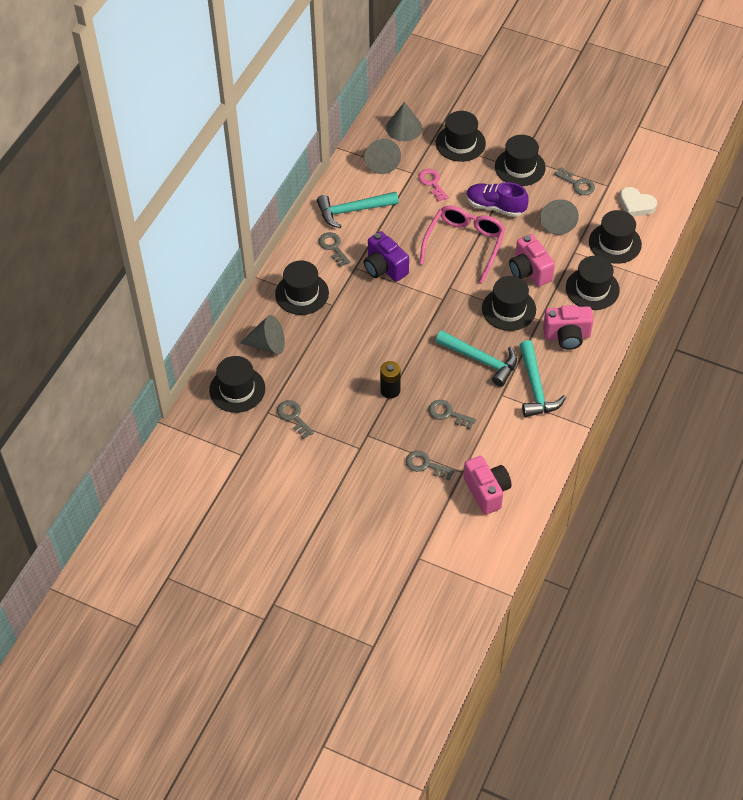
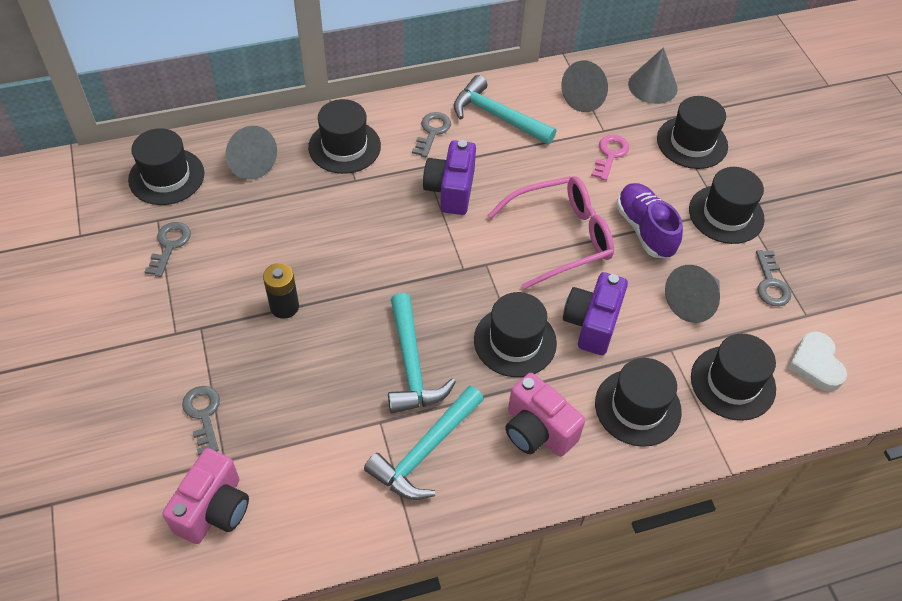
camera: 45 degrees right, 0 degrees up
grey key [428,400,476,429] -> none
pink camera [509,234,555,287] -> purple camera [563,272,628,355]

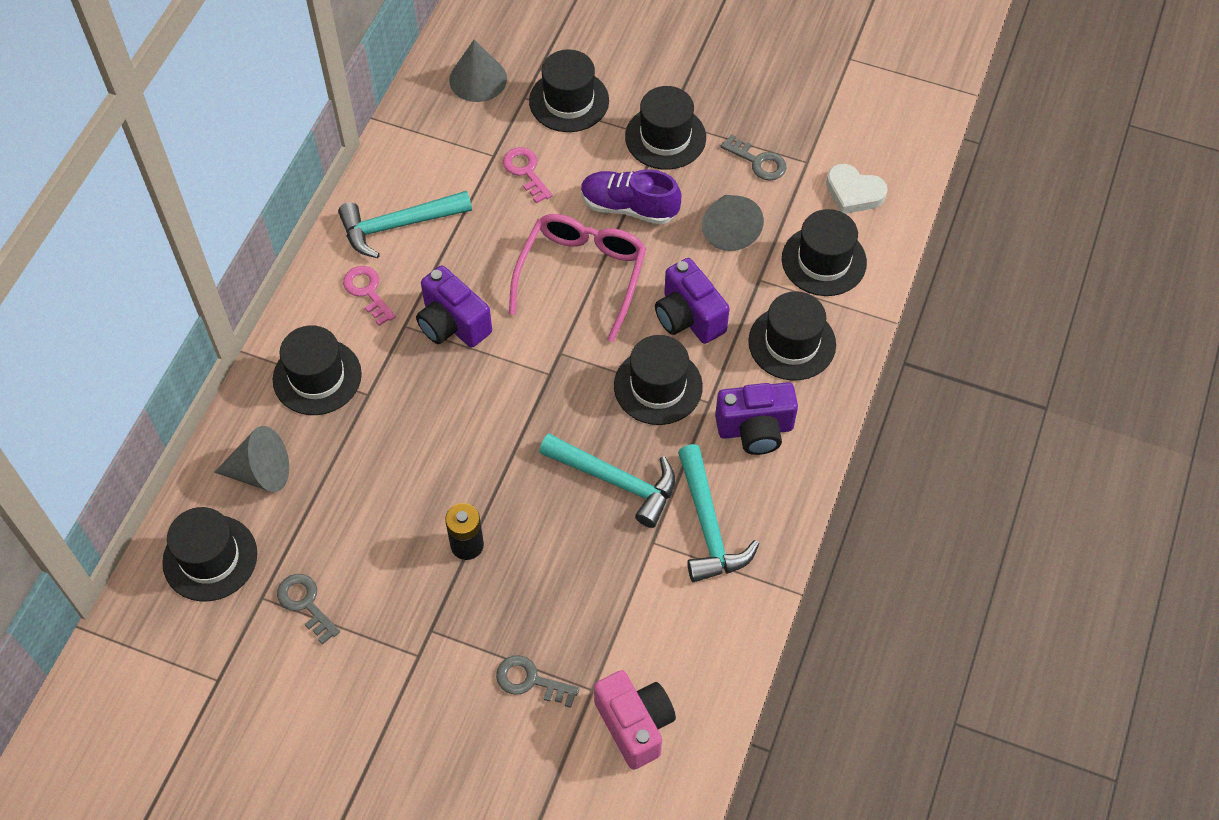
camera: 50 degrees left, 5 degrees up
grey key [412,112,451,158] -> pink key [343,266,396,326]
pink camera [505,373,585,457] -> purple camera [715,382,798,455]
grey cone [561,61,608,112] -> none

